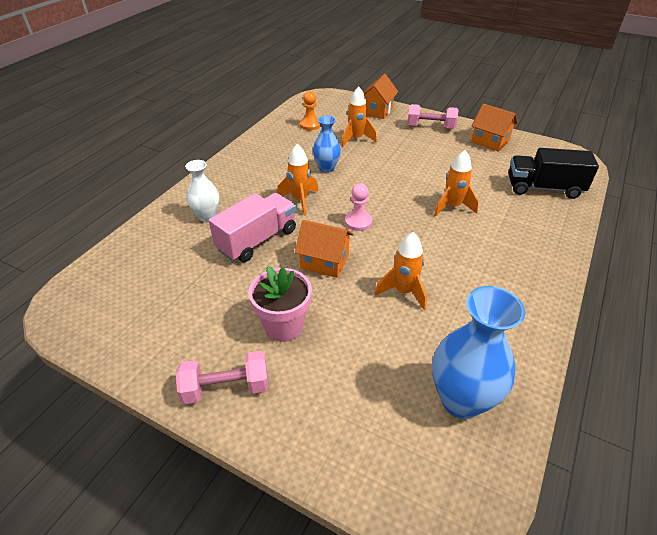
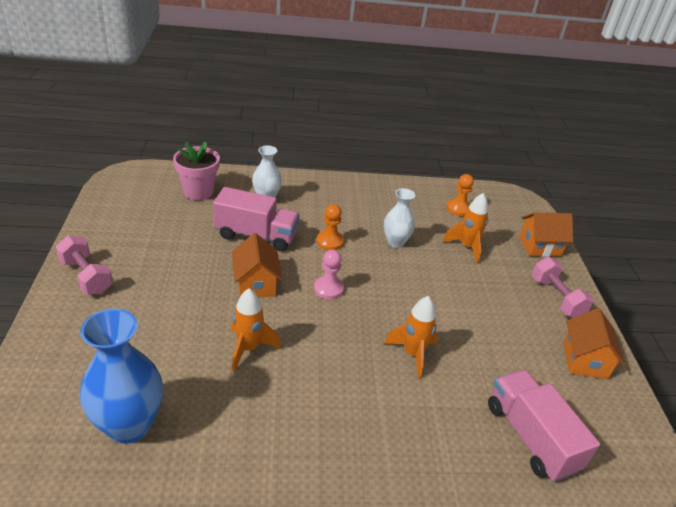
camera: 55 degrees right, 5 degrees down
pink flower pot [249,266,312,342] -> pink flower pot moved to [173,141,220,200]
orange rocket [277,144,319,216] -> orange pawn [317,204,344,250]
blue vase [313,115,341,173] -> white vase [384,188,415,248]
black truck [508,148,599,199] -> pink truck [488,370,600,482]

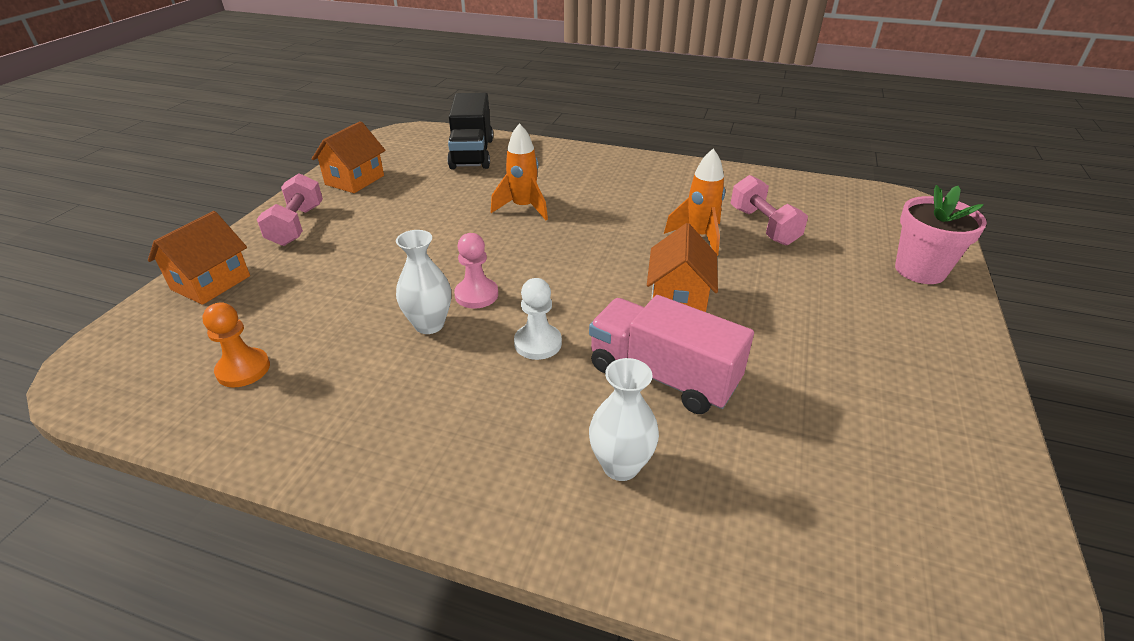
camera: 155 degrees left, 0 degrees up
pink dumbbell [56,235,113,294] -> pink dumbbell moved to [730,175,808,245]
blue vase [80,308,163,444] -> none
pink flower pot [173,141,220,200] -> pink flower pot moved to [895,185,987,284]
pink pawn [314,249,344,299] -> pink pawn moved to [454,233,498,309]
orange pawn [317,204,344,250] -> white pawn [514,278,562,360]
orange rocket [443,193,488,263] -> none
pink truck [488,370,600,482] -> black truck [447,93,493,169]
orange house [519,213,573,257] -> orange house turned 75 degrees counterclockwise [148,211,250,305]

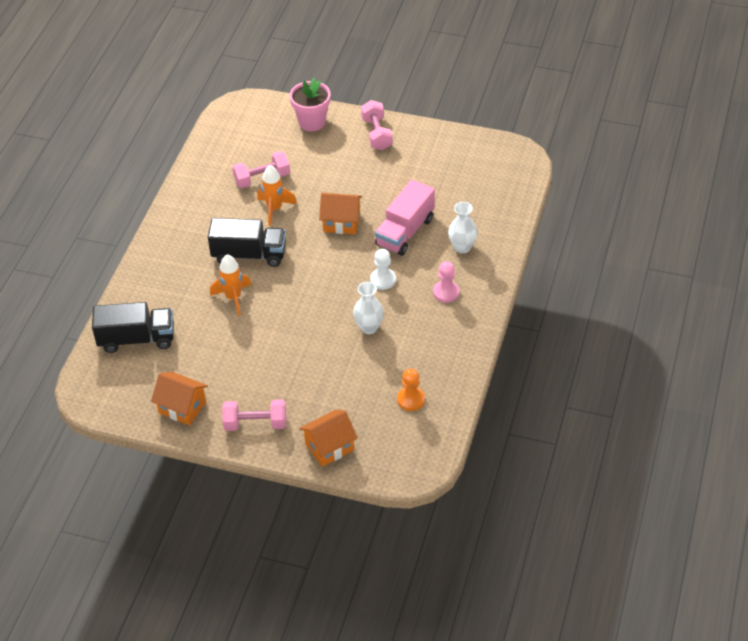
camera: 90 degrees left, 10 degrees up
orange house [148,211,250,305] -> orange house turned 60 degrees counterclockwise [299,410,358,467]
pink pawn [454,233,498,309] -> pink pawn moved to [433,261,459,303]
none -> black truck [208,218,286,267]
none -> pink dumbbell [361,100,393,150]

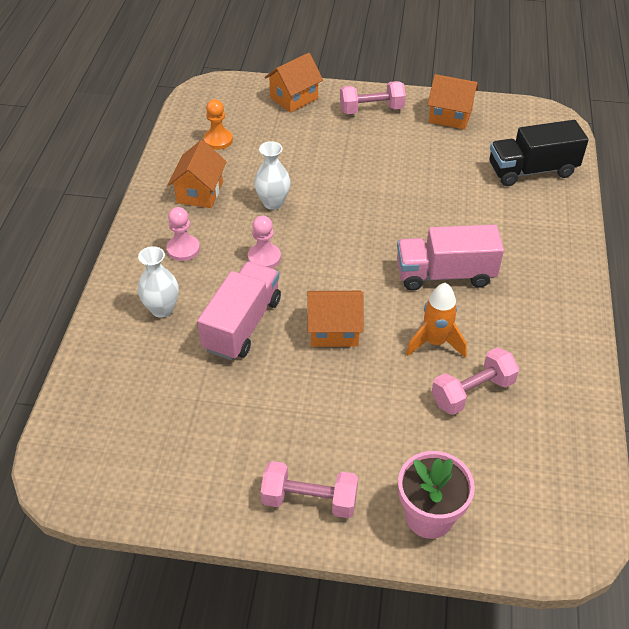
camera: 170 degrees right, 0 degrees up
black truck [208,218,286,267] -> pink truck [397,224,504,291]
orange rocket [210,254,252,316] -> none
pink dumbbell [361,100,393,150] -> pink dumbbell turned 60 degrees counterclockwise [261,461,358,518]
white pawn [370,249,396,290] -> pink pawn [248,216,281,268]
none -> orange house [168,140,227,208]

